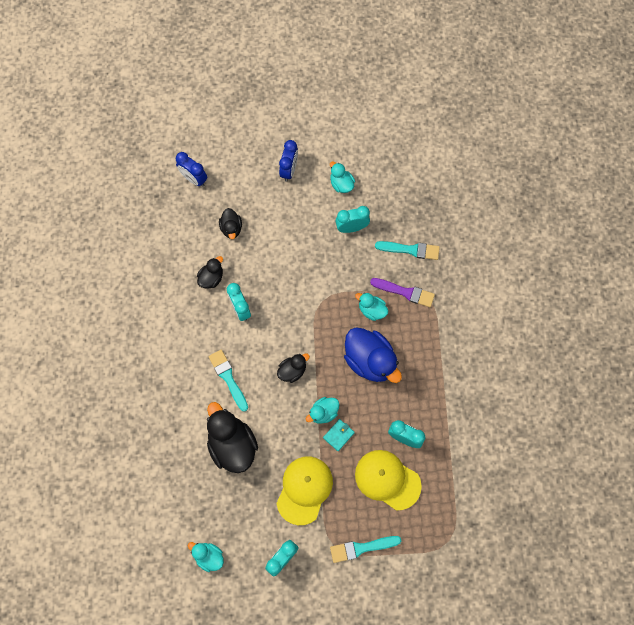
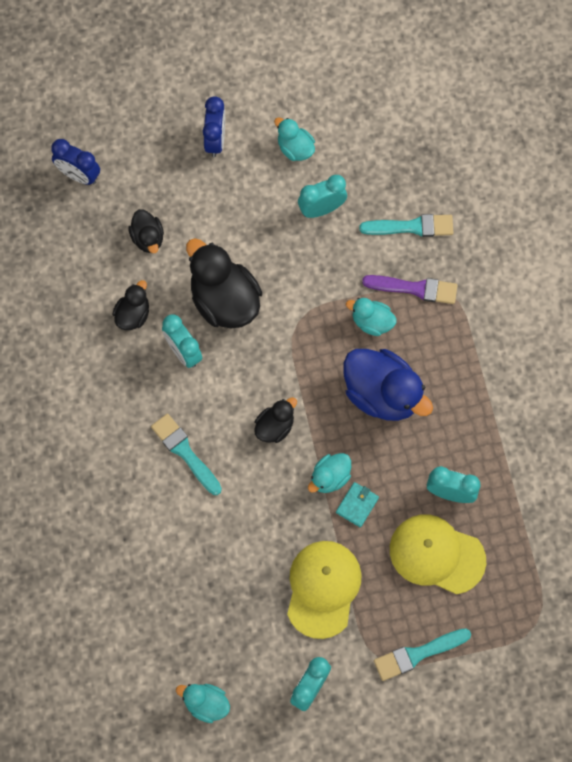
camera: 10 degrees left, 0 degrees up
black duck [207,402,258,473] -> black duck moved to [186,238,262,329]

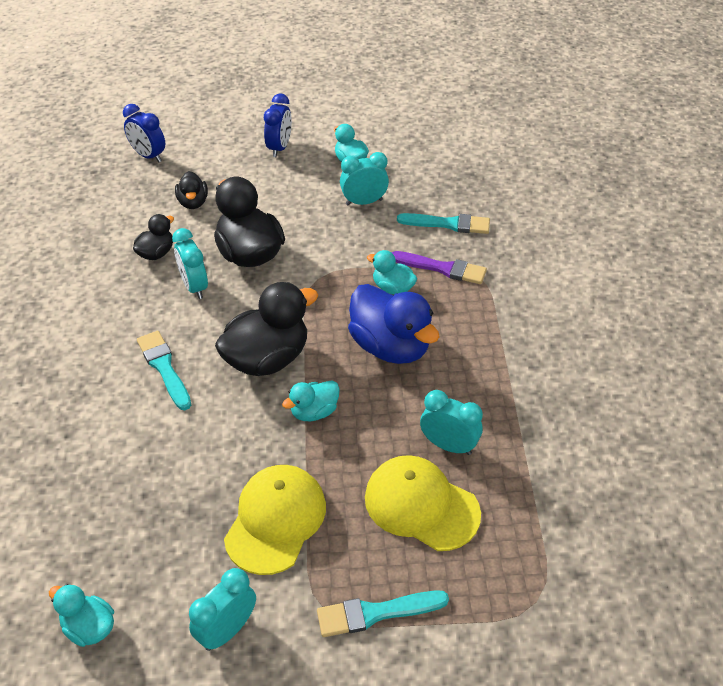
camera: 10 degrees right, 25 degrees down
black duck [254,397,297,443] -> black duck [215,282,318,376], size x1.90
turquoise wallet [336,482,379,527] -> none

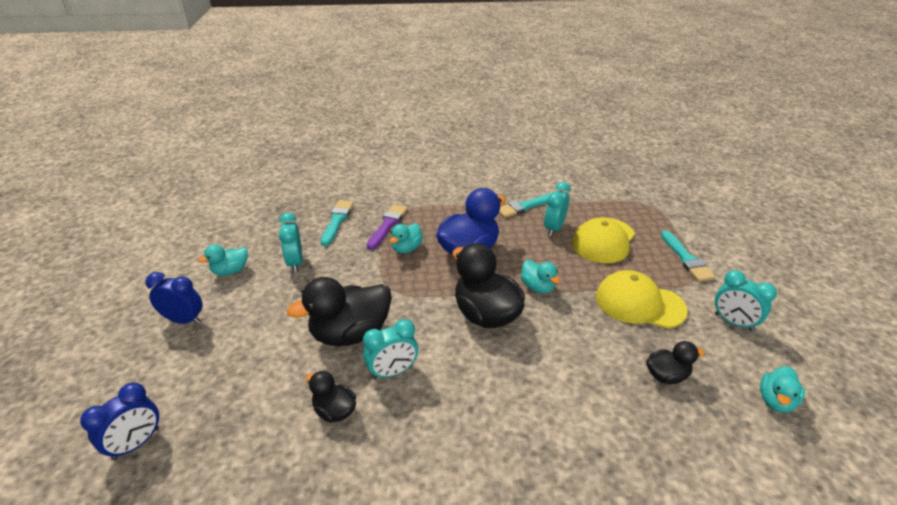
camera: 90 degrees left, 10 degrees down
turquoise brush [137,331,191,410] -> turquoise brush moved to [499,193,552,218]
black duck [175,171,208,209] -> black duck moved to [646,341,705,384]

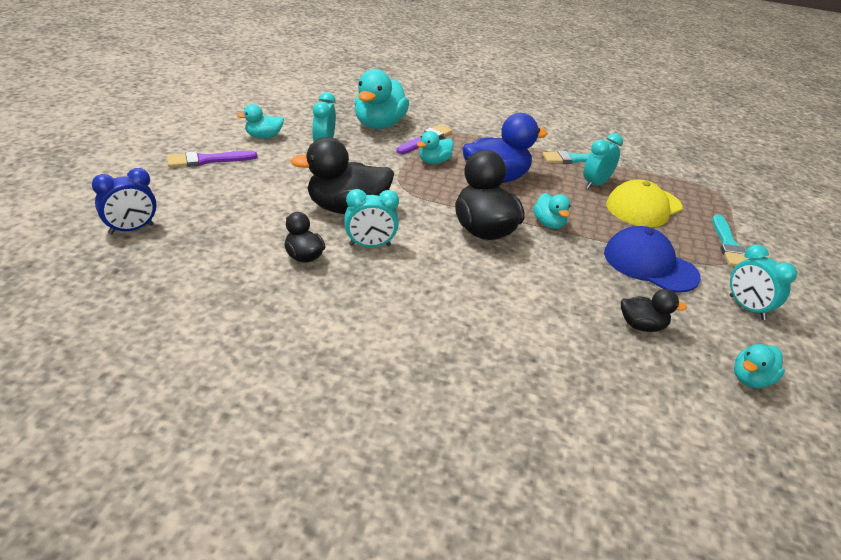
camera: 15 degrees right, 0 degrees up
blue clock [145,272,203,324] -> purple brush [167,151,257,167]
turquoise brush [321,200,354,246] -> turquoise duck [354,69,409,129]
yellow cap [596,270,688,328] -> blue cap [604,226,701,293]

